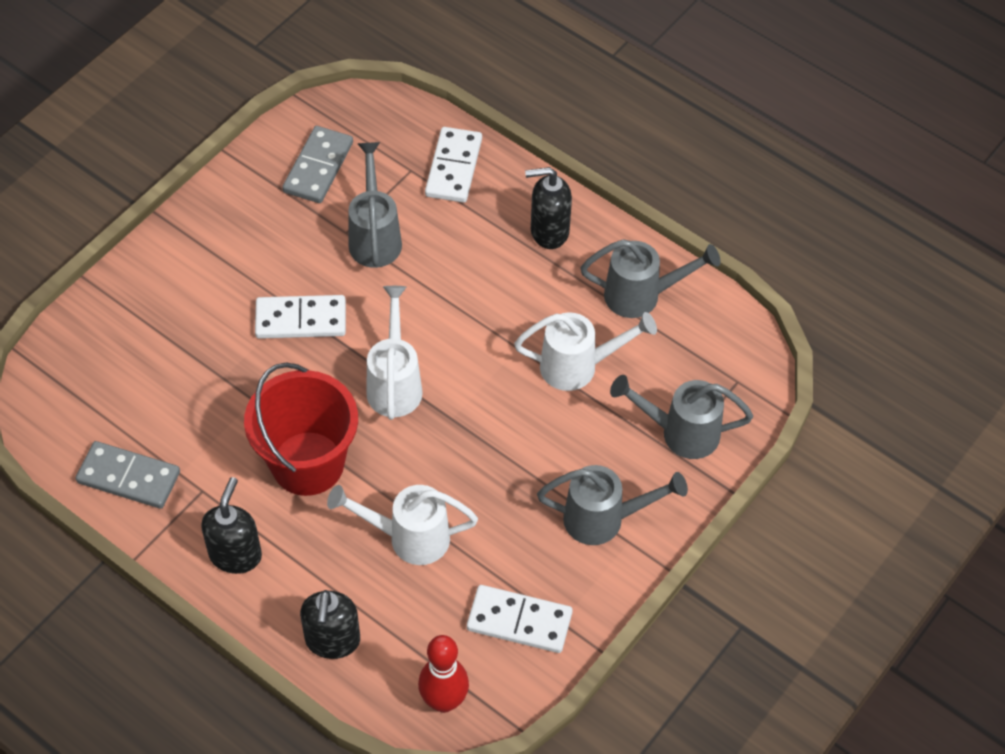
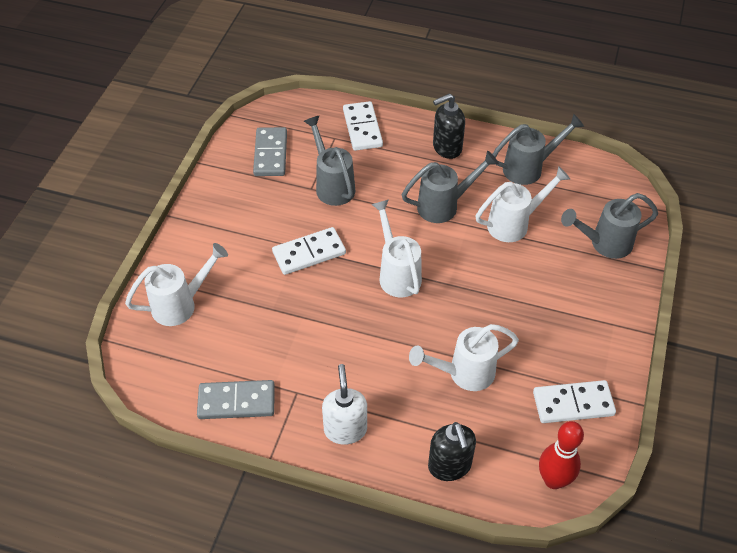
camera: 20 degrees left, 5 degrees down
black soap dispenser [201,477,262,574] -> white soap dispenser [322,364,367,445]
red bucket [244,362,358,496] -> none
grey watering can [537,465,688,545] -> grey watering can moved to [402,151,499,223]
none -> white watering can [125,243,228,326]

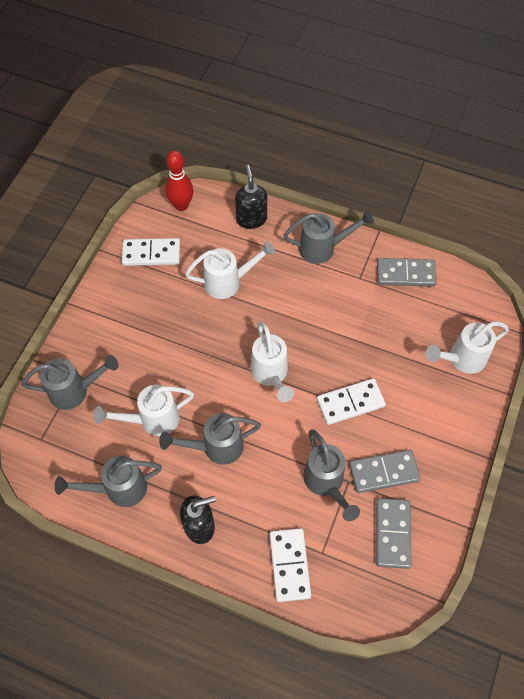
camera: 175 degrees left, 10 degrees up
white soap dispenser [322,364,367,445] -> grey watering can [284,210,374,264]
none -> grey domino [349,450,421,493]

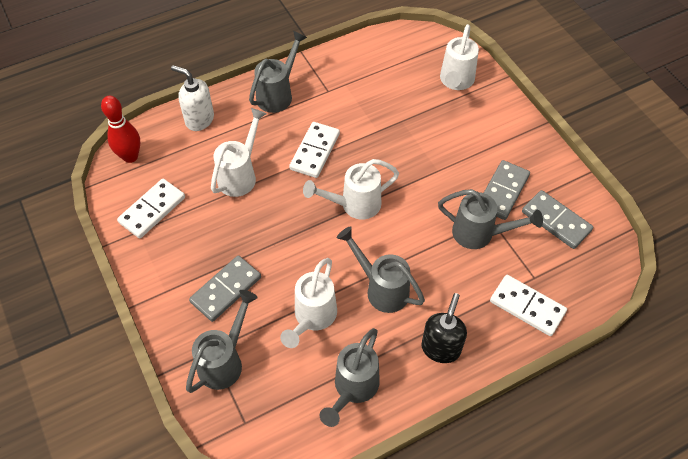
camera: 50 degrees left, 5 degrees down
grey watering can [159,413,261,465] -> grey watering can turned 105 degrees clockwise [337,227,425,313]
black soap dispenser [235,165,267,229] -> white soap dispenser [171,65,214,131]
white watering can [250,321,294,402] -> white watering can turned 135 degrees clockwise [303,159,399,220]
white domino [317,378,386,425] -> white domino moved to [289,122,340,178]
grey domino [377,258,437,287] -> grey domino moved to [189,255,261,322]

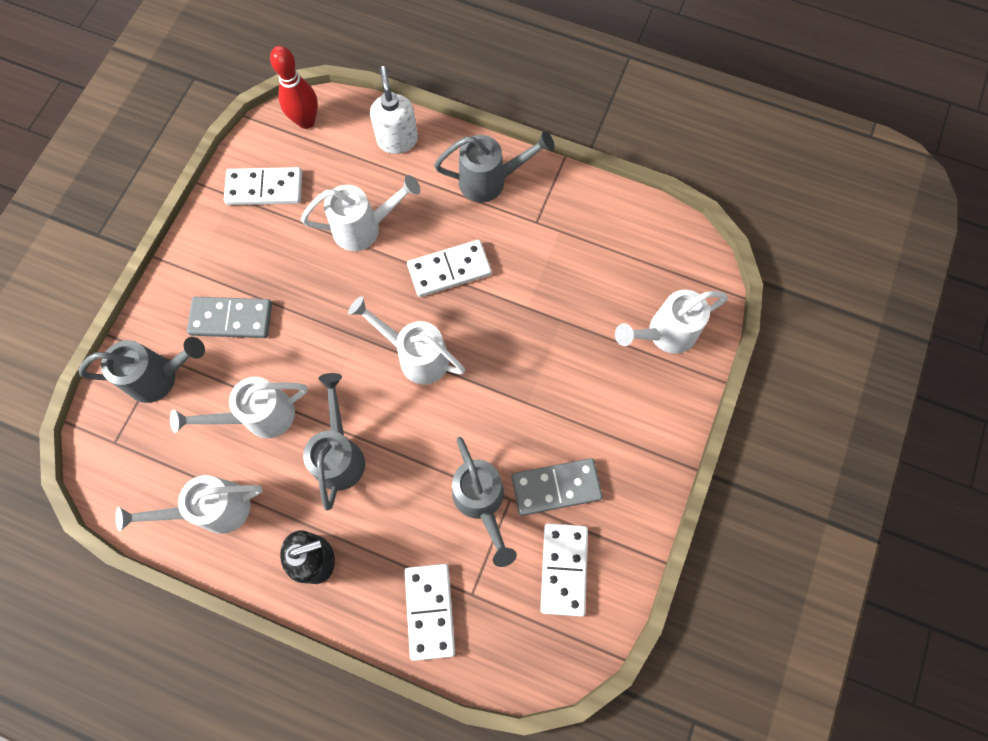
camera: 50 degrees right, 15 degrees up
grey watering can [320,328,380,427] -> white watering can [115,475,263,534]
grey domino [522,190,593,249] -> white domino [540,523,588,617]

